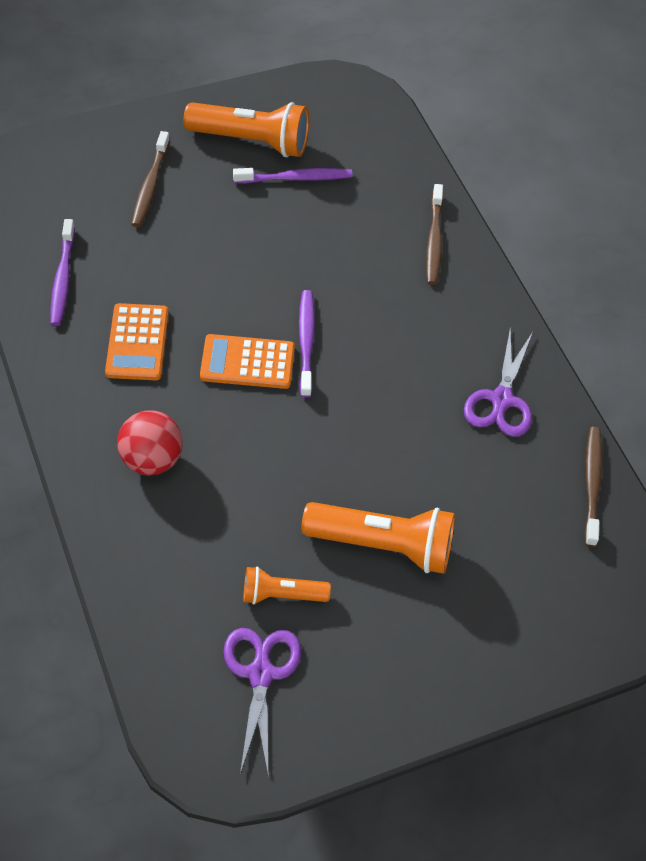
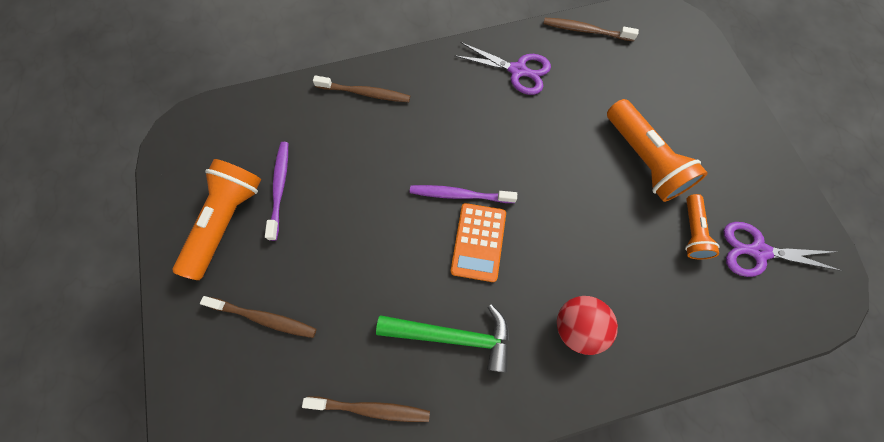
camera: 80 degrees left, 15 degrees up
purple toothbrush [50,219,75,326] -> brown toothbrush [302,396,430,422]
orange calculator [105,303,169,380] -> green hammer [376,304,509,373]
orange flashlight [301,502,455,574] -> orange flashlight turned 135 degrees clockwise [607,99,708,202]

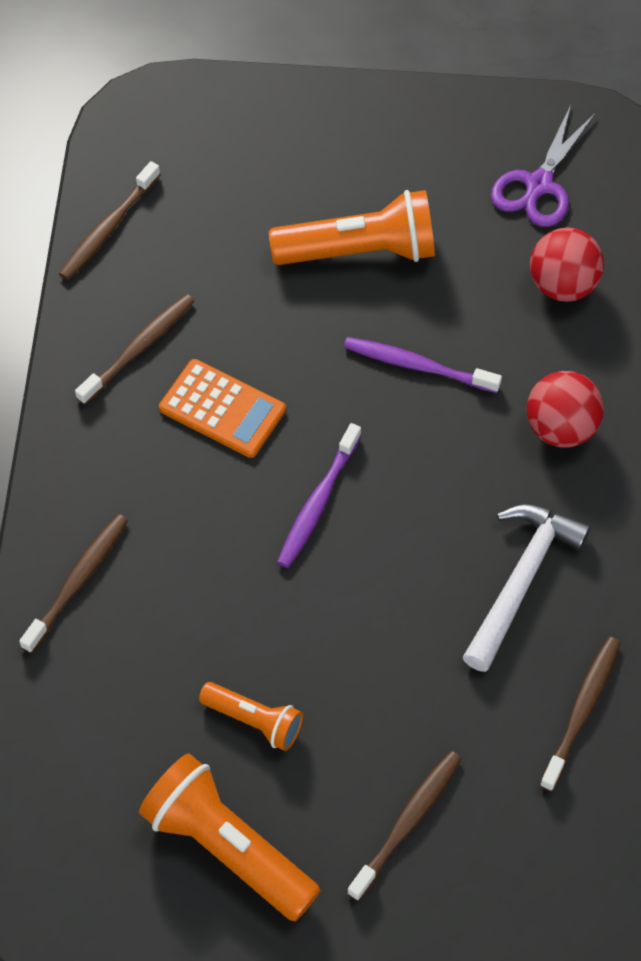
camera: 70 degrees left, 10 degrees down
purple toothbrush [265,142,288,241] -> purple toothbrush moved to [344,337,502,393]
green hammer [376,304,509,373] -> white hammer [463,504,591,672]
orange calculator [451,203,506,282] -> orange calculator moved to [159,359,286,458]
purple scissors [454,42,551,95] -> brown toothbrush [75,294,195,405]
orange flashlight [685,194,719,259] -> orange flashlight moved to [199,682,303,751]
none -> red ball [530,228,604,302]

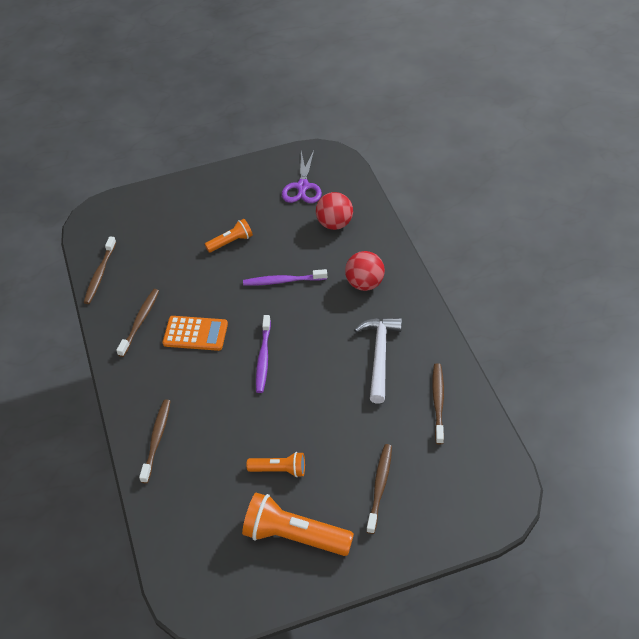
camera: 20 degrees left, 10 degrees down
orange flashlight [269,190,435,265] -> orange flashlight [205,219,253,252], size x0.56

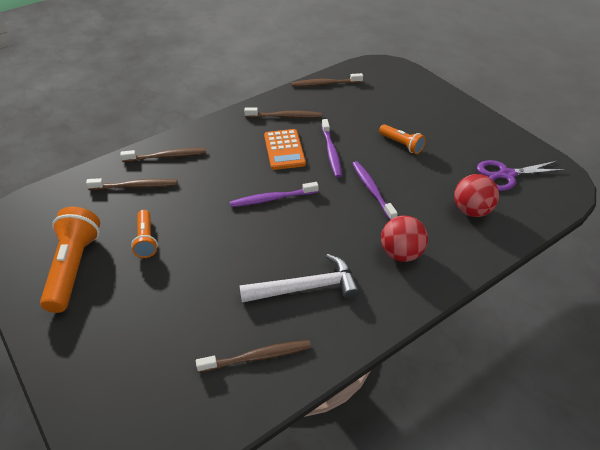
camera: 70 degrees right, 5 degrees down
brown toothbrush [366,444,392,534] -> brown toothbrush moved to [86,178,177,190]
none -> purple toothbrush [322,119,342,178]

